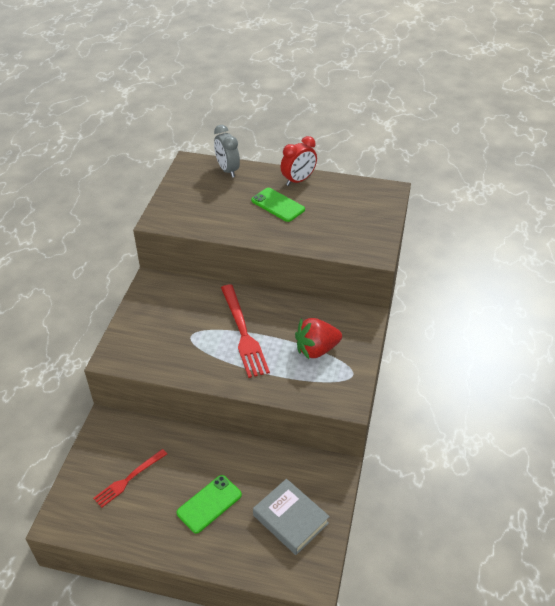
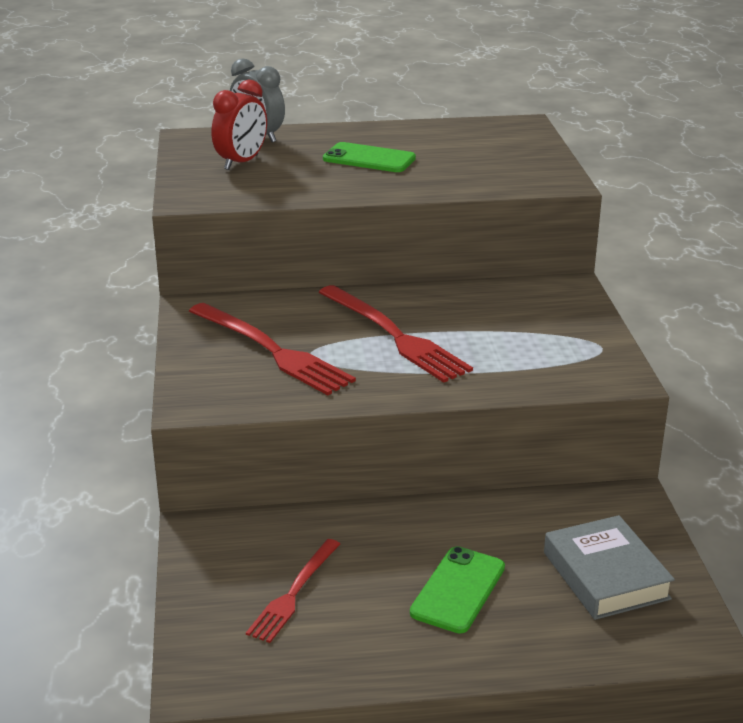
camera: 20 degrees left, 15 degrees down
grey book [253,479,330,555] -> grey book turned 45 degrees clockwise [544,515,675,620]
red clock [281,136,317,186] -> red clock moved to [212,80,267,170]
red strawberry [295,318,342,359] -> none
none -> red fork [189,303,356,395]

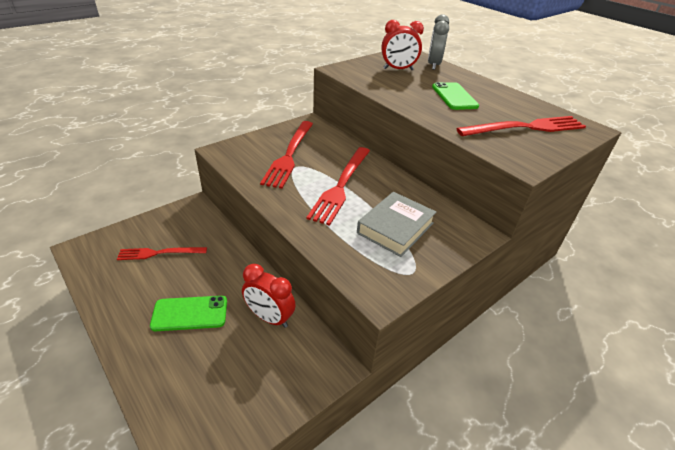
camera: 55 degrees right, 10 degrees up
grey book [544,515,675,620] -> grey book moved to [357,192,436,257]
none -> red clock [242,264,296,328]
none -> red fork [456,116,586,136]

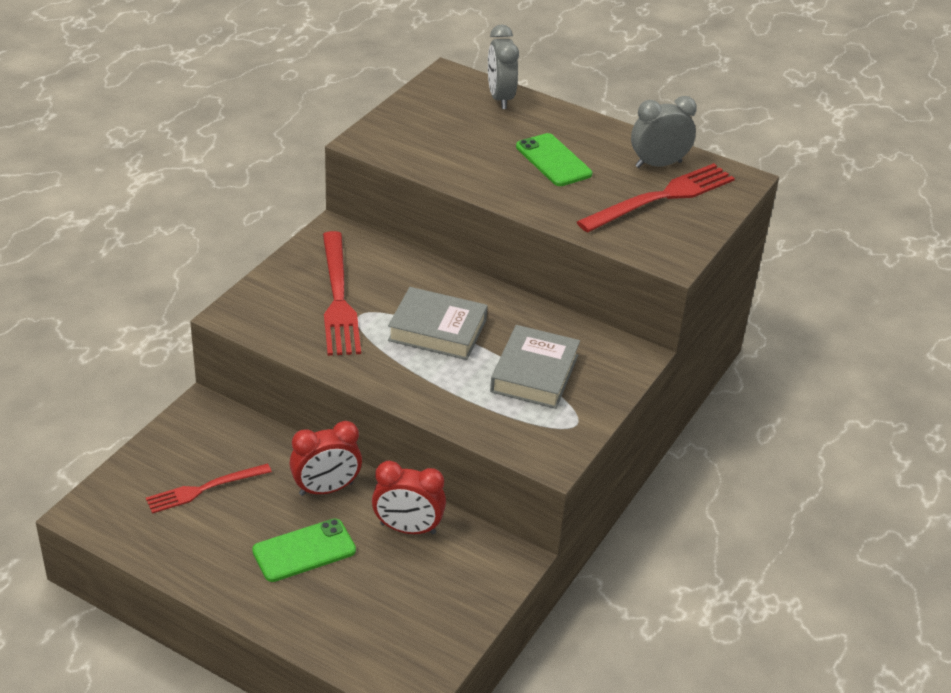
camera: 20 degrees left, 0 degrees up
red fork [306,147,370,226] -> grey book [388,287,488,360]
red clock [381,20,424,70] -> red clock moved to [289,421,362,496]
none -> grey clock [631,96,697,168]

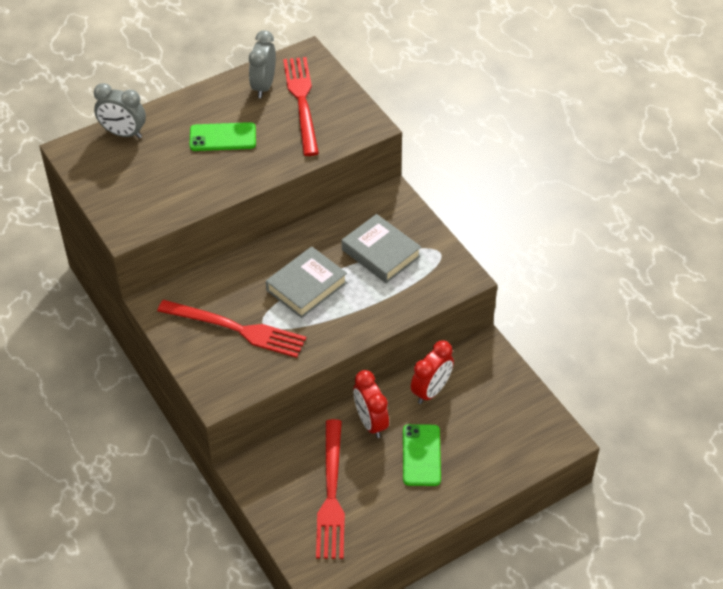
camera: 60 degrees left, 10 degrees up
red fork [146,463,272,514] -> red fork [316,419,345,559], size x1.61
red clock [289,421,362,496] -> red clock turned 150 degrees clockwise [353,370,389,438]

